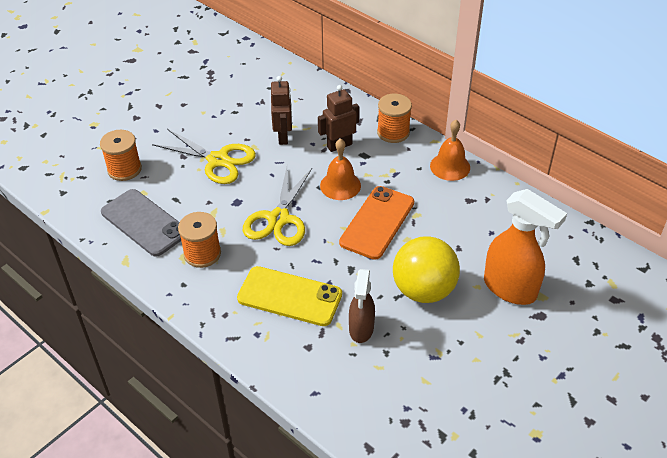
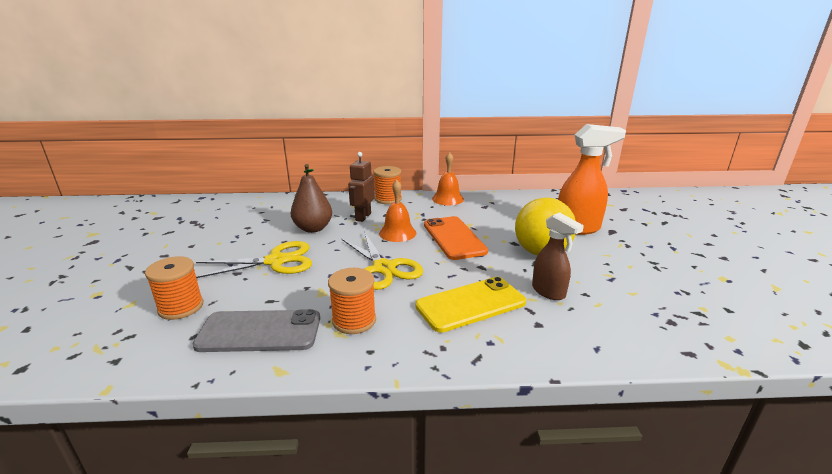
camera: 45 degrees left, 20 degrees down
brown robot [271,76,292,145] -> brown pear [291,164,332,233]

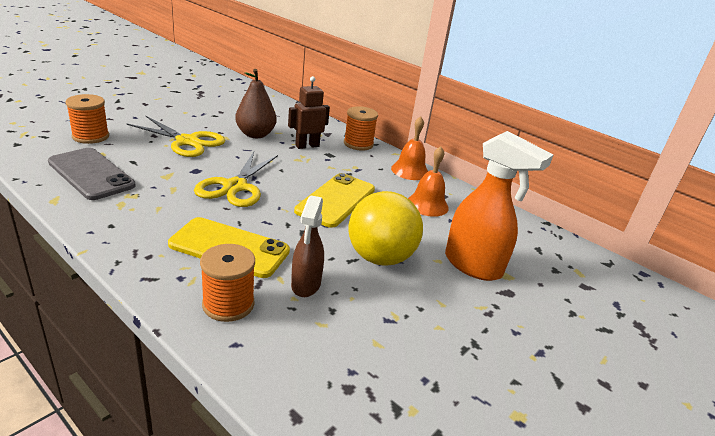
camera: 40 degrees right, 5 degrees up
orange spool [328,268,376,334] -> orange spool moved to [200,244,255,322]
orange bell [379,180,416,242] -> orange bell moved to [408,146,449,217]
orange phone [424,216,488,260] -> yellow phone [294,173,375,228]

